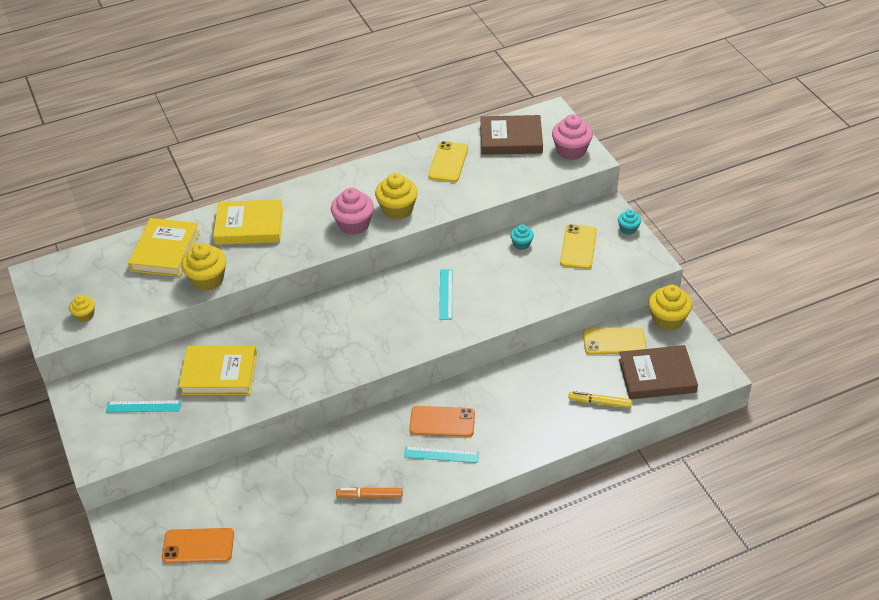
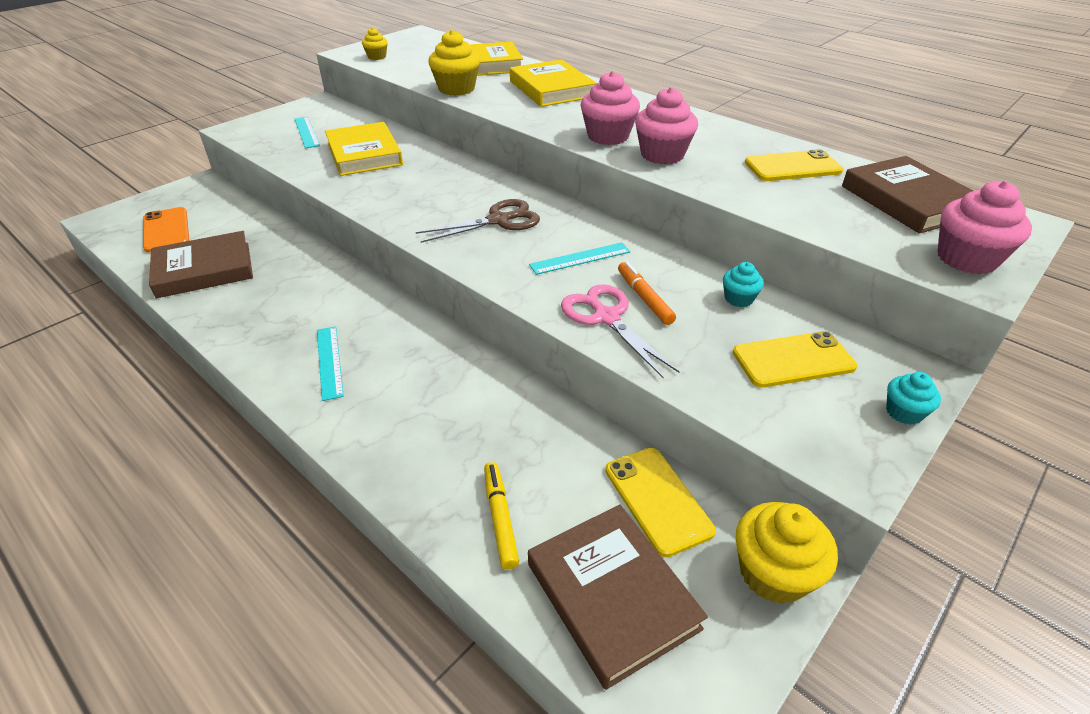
camera: 65 degrees right, 5 degrees down
orange marker [336,487,402,498] -> orange marker moved to [618,261,676,325]
yellow cupcake [375,173,418,220] -> pink cupcake [635,87,698,164]
orange phone [409,406,475,437] -> none
none -> brown book [149,231,253,298]
none -> brown scissors [416,199,540,243]
none -> pink scissors [561,284,680,378]

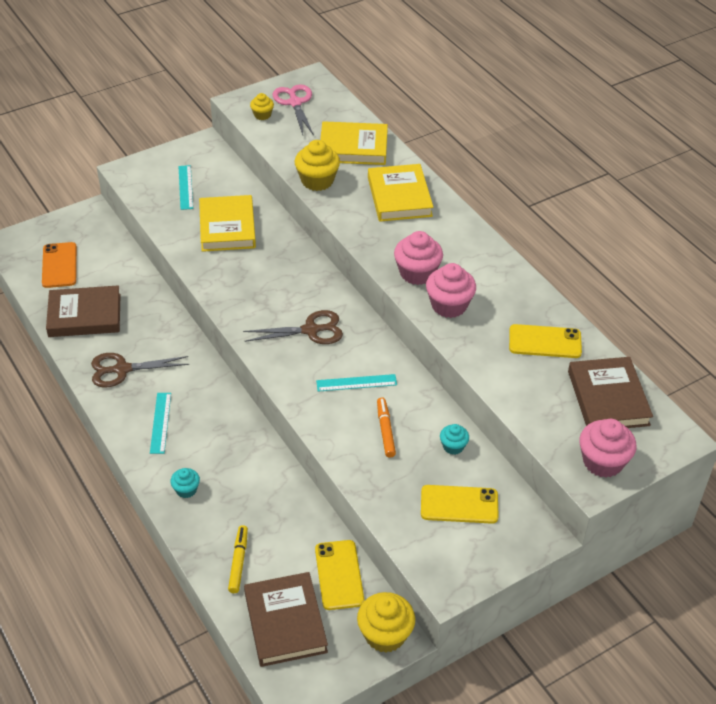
camera: 15 degrees right, 5 degrees up
pink scissors [561,284,680,378] -> pink scissors moved to [273,85,314,135]
turquoise cupcake [886,372,941,425] -> turquoise cupcake moved to [170,468,200,498]
none -> brown scissors [91,353,189,388]

